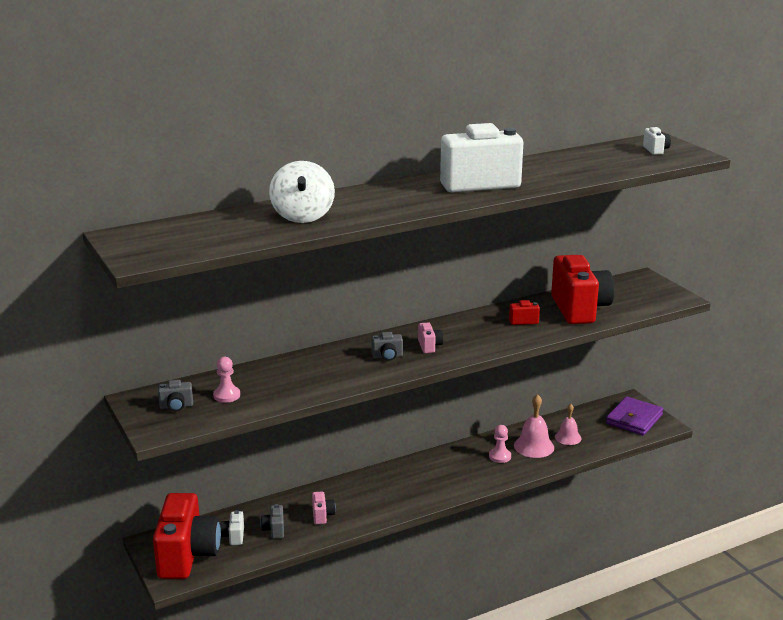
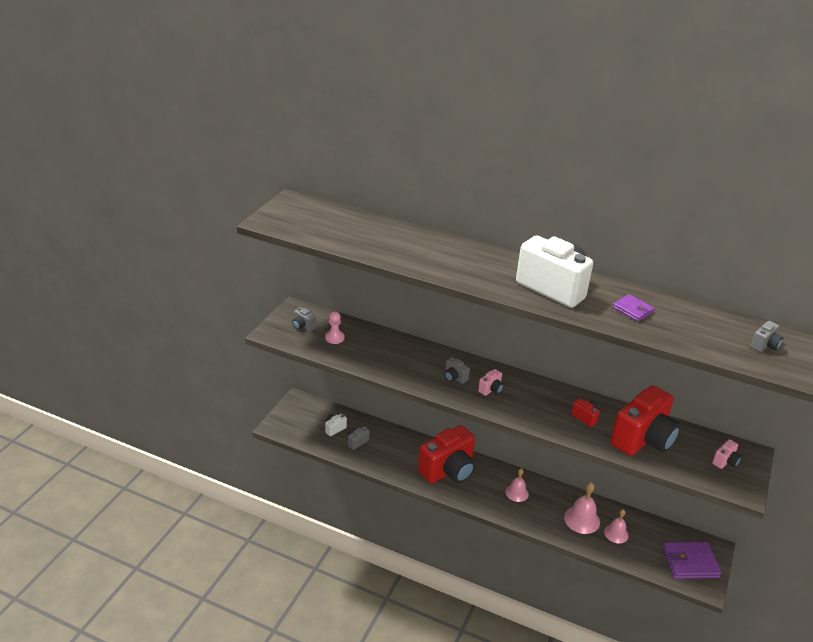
camera: 50 degrees right, 10 degrees up
red camera [153,493,221,579] -> red camera moved to [418,425,476,483]
white spinning top [269,161,335,223] -> none
pink camera [312,492,336,524] -> pink camera moved to [712,439,742,469]
pink pawn [489,425,511,463] -> none
white camera [643,127,671,155] -> grey camera [750,321,783,352]
none -> pink bell [505,468,529,502]
none -> purple wallet [613,294,655,322]

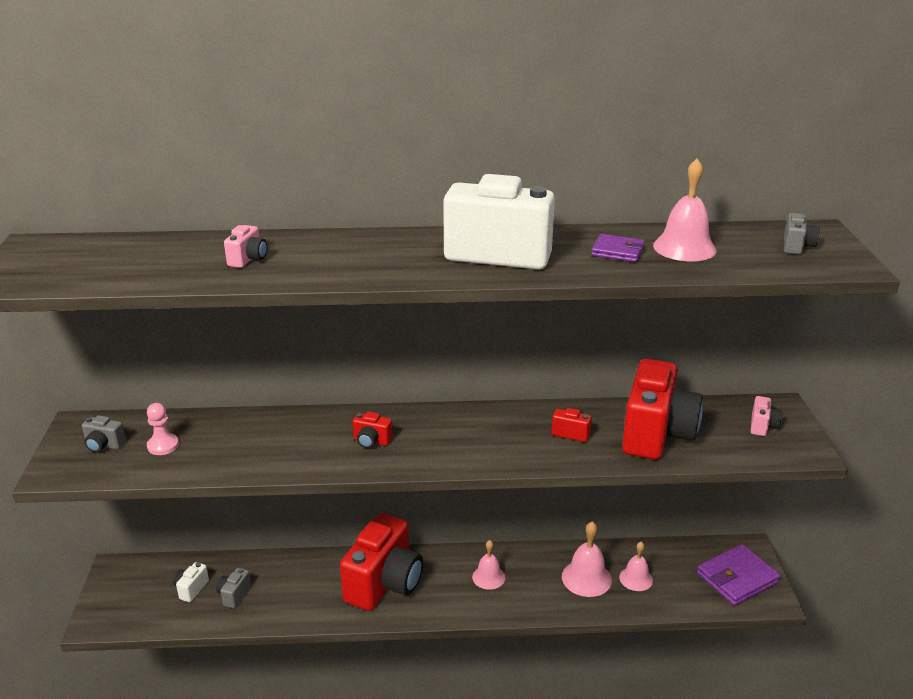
camera: 25 degrees left, 5 degrees down
grey camera [444,357,470,384] -> red camera [352,412,393,448]
pink camera [478,369,504,396] -> pink camera moved to [224,225,267,268]
none -> pink bell [653,158,716,261]

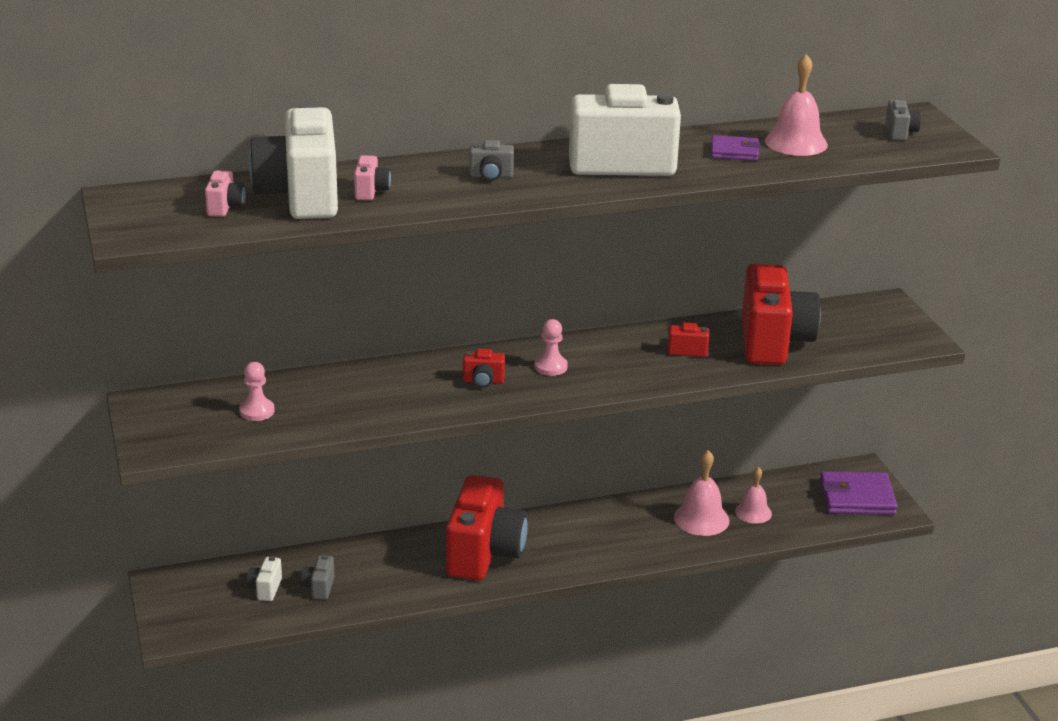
camera: 15 degrees left, 0 degrees up
grey camera [82,415,126,452] -> grey camera moved to [469,140,514,181]
pink bell [472,540,505,590] -> none
purple wallet [697,544,781,606] -> purple wallet turned 45 degrees clockwise [820,471,897,515]
pink camera [751,396,782,436] -> pink camera moved to [205,170,246,217]
none -> white camera [249,102,338,219]
none -> pink pawn [535,319,568,376]

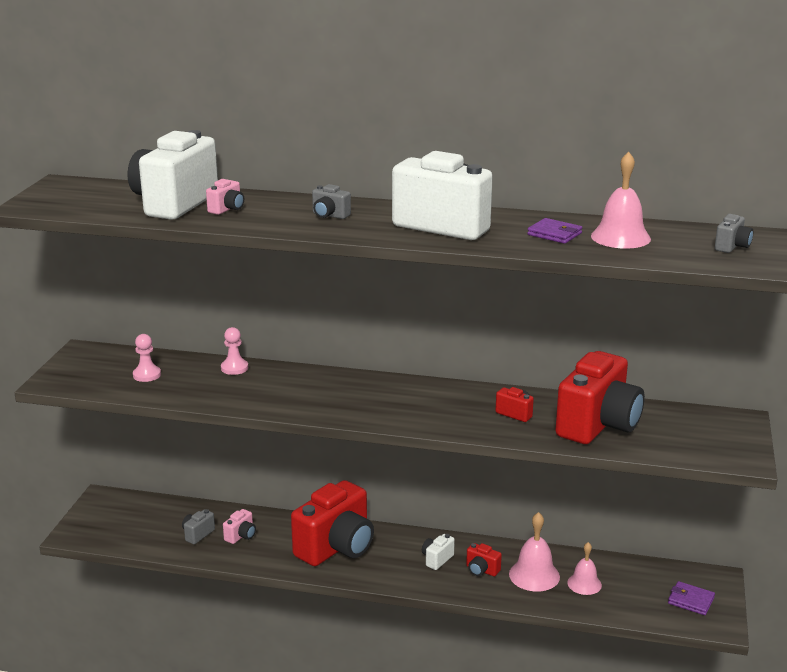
camera: 30 degrees right, 5 degrees down
pink camera [205,170,246,217] -> pink camera moved to [223,509,256,544]
white camera [246,556,282,601] -> white camera moved to [422,534,455,570]
red camera [463,349,505,388] -> red camera moved to [466,543,502,576]
pink pawn [535,319,568,376] -> pink pawn moved to [221,327,248,375]
purple wallet [820,471,897,515] -> purple wallet [668,581,715,615], size x0.59

